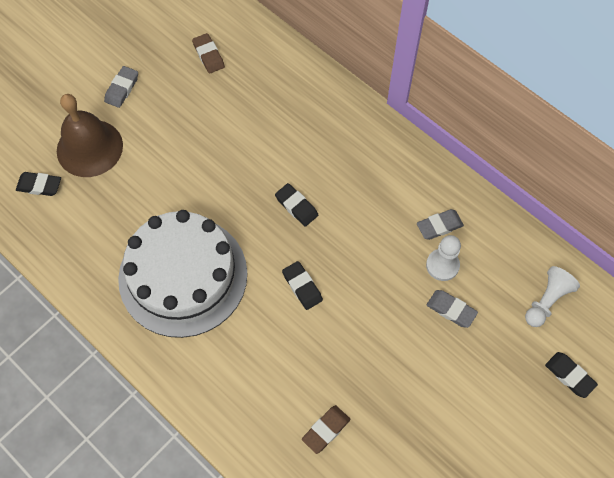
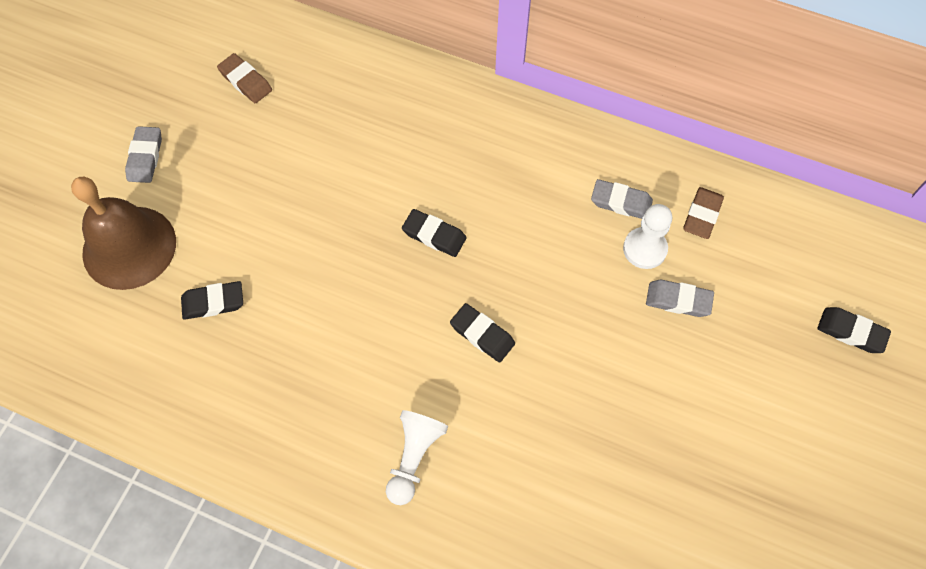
camera: 20 degrees left, 0 degrees up
black eraser [16,172,61,196] -> black eraser moved to [181,281,243,320]
white cake [118,210,247,338] -> none
brown eraser [302,405,350,454] -> brown eraser moved to [683,187,724,239]
grey eraser [417,209,464,240] -> grey eraser turned 60 degrees clockwise [591,179,653,219]
white pawn [525,266,580,327] -> white pawn moved to [386,410,448,505]

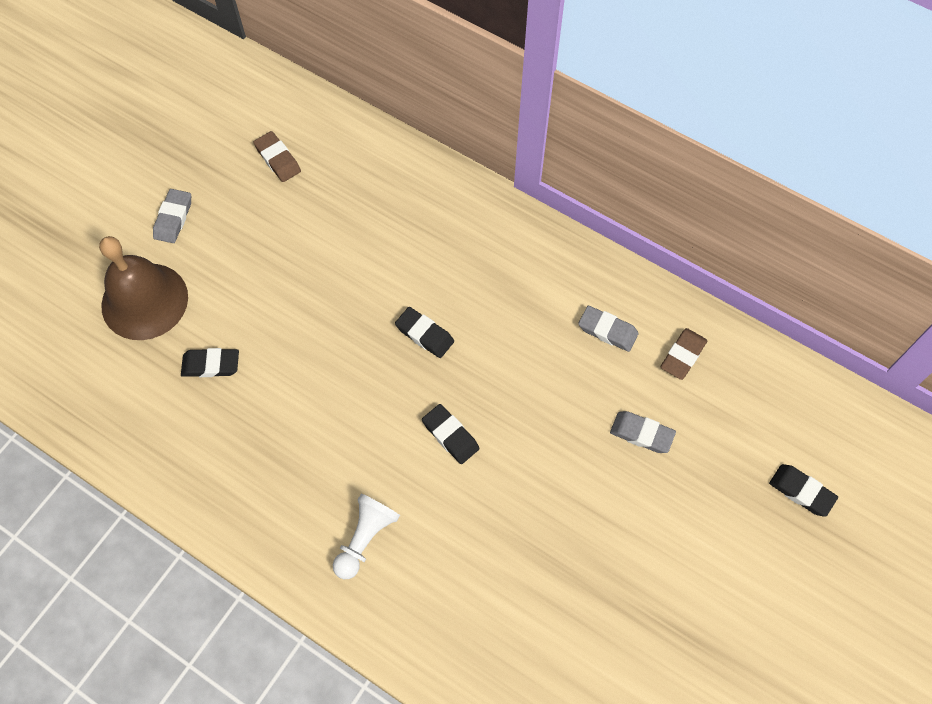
camera: 10 degrees right, 0 degrees up
white pawn [623,204,672,269] -> none

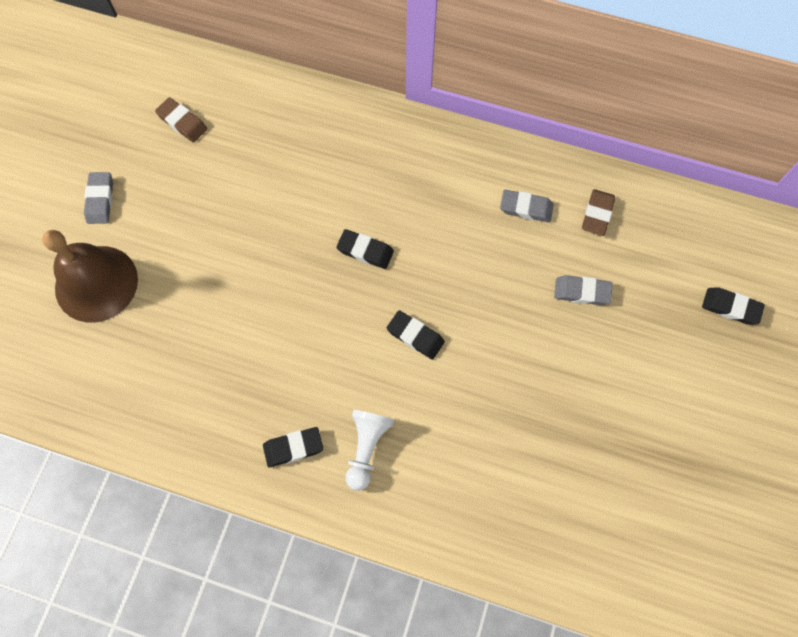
camera: 15 degrees left, 5 degrees up
black eraser [181,348,239,377] -> black eraser moved to [263,427,323,467]

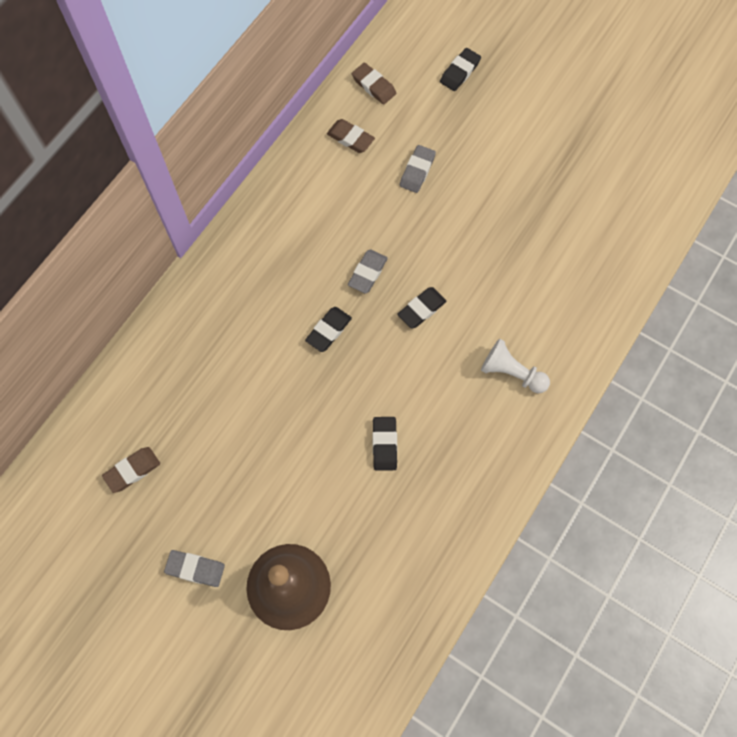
camera: 75 degrees left, 0 degrees up
black eraser [263,427,323,467] -> black eraser moved to [373,417,397,471]
grey eraser [500,190,554,222] -> grey eraser moved to [348,250,388,294]
none -> brown eraser [352,63,396,105]

